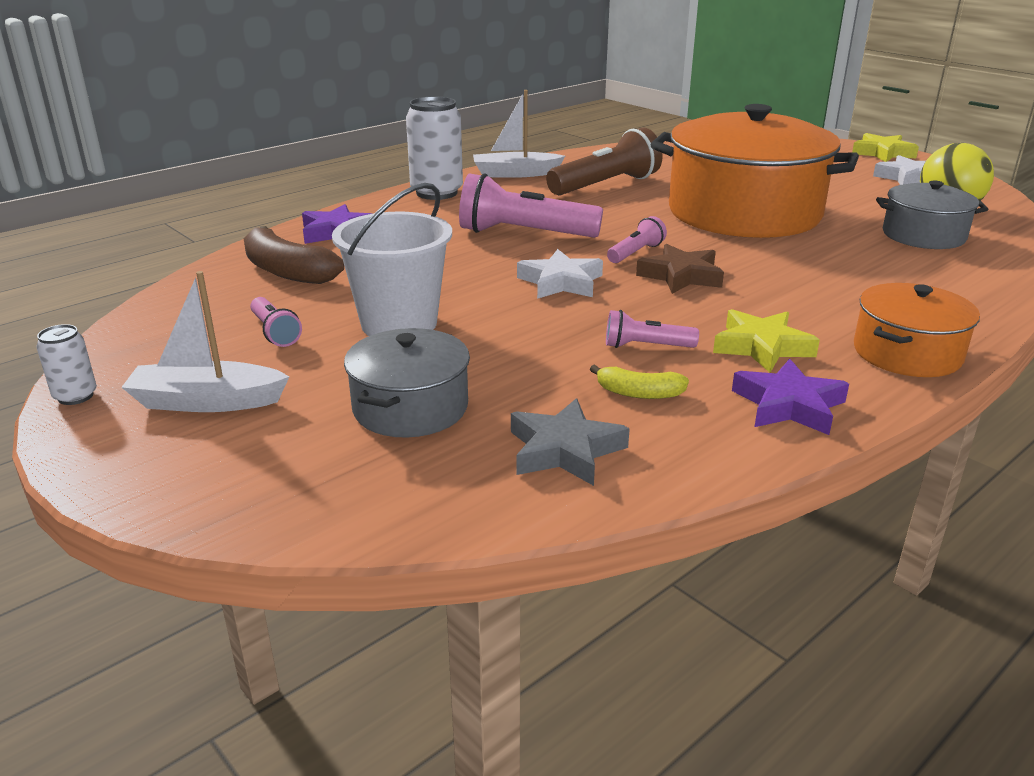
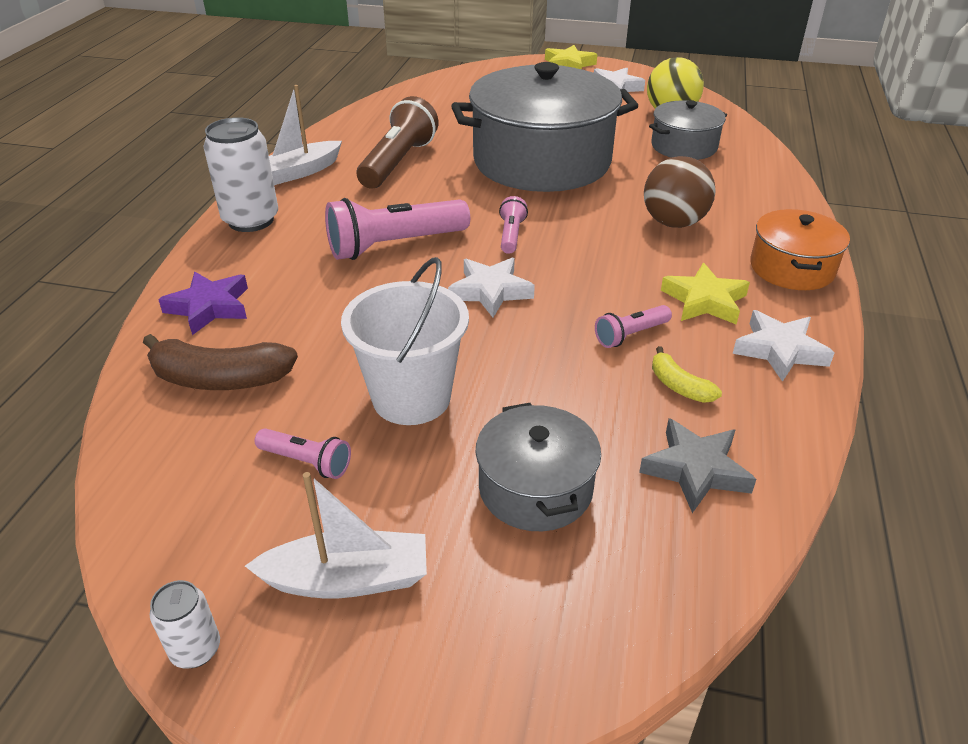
camera: 35 degrees left, 10 degrees up
white boat [121,271,289,412] -> white boat turned 150 degrees counterclockwise [245,472,427,599]
yellow banana [590,364,689,399] -> yellow banana turned 75 degrees clockwise [652,346,722,403]
brown star [636,244,724,294] -> none
orange pot [651,104,859,238] -> grey pot [451,62,638,192]
purple star [732,359,849,435] -> white star [733,310,835,382]
none -> brown ball [644,156,715,228]

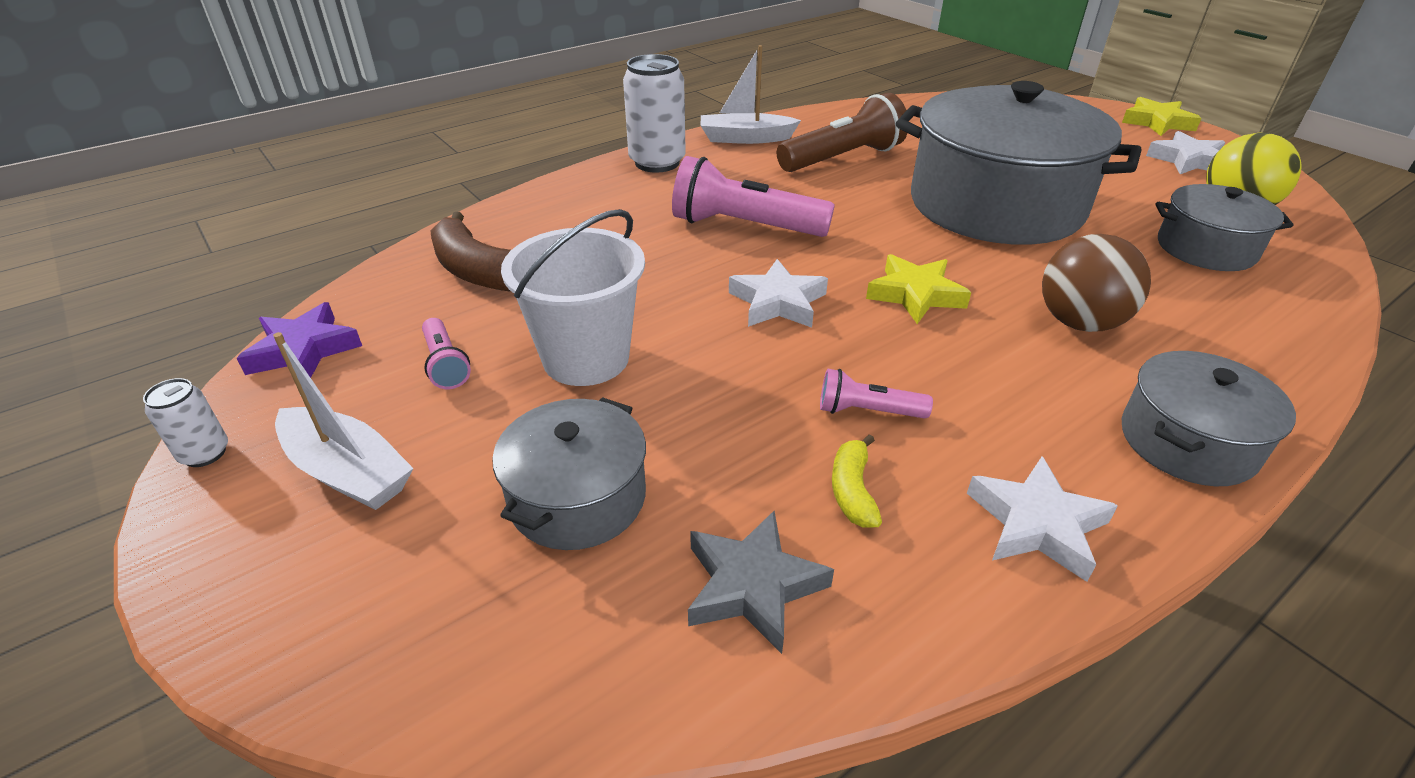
camera: 40 degrees right, 0 degrees up
purple star [158,272,248,335] -> purple star moved to [236,302,362,378]
pink flashlight [499,196,528,254] -> none
yellow star [661,263,750,325] -> yellow star moved to [866,254,971,324]
orange pot [750,209,850,290] -> grey pot [1122,351,1296,486]

